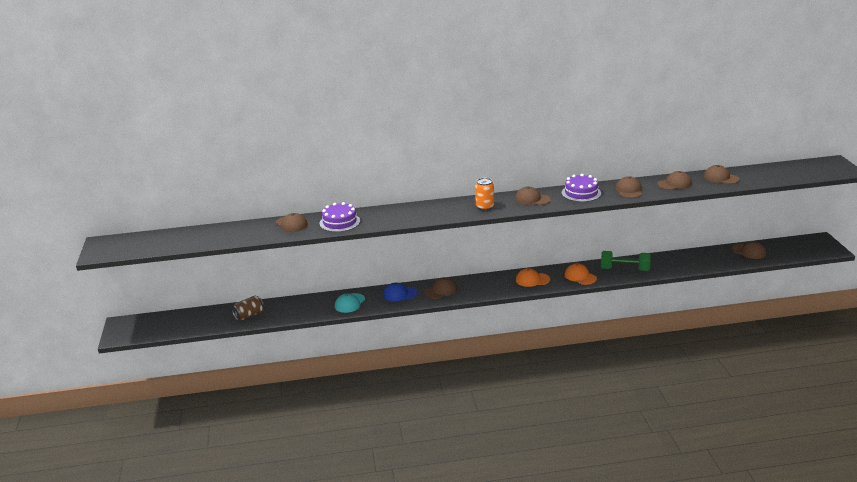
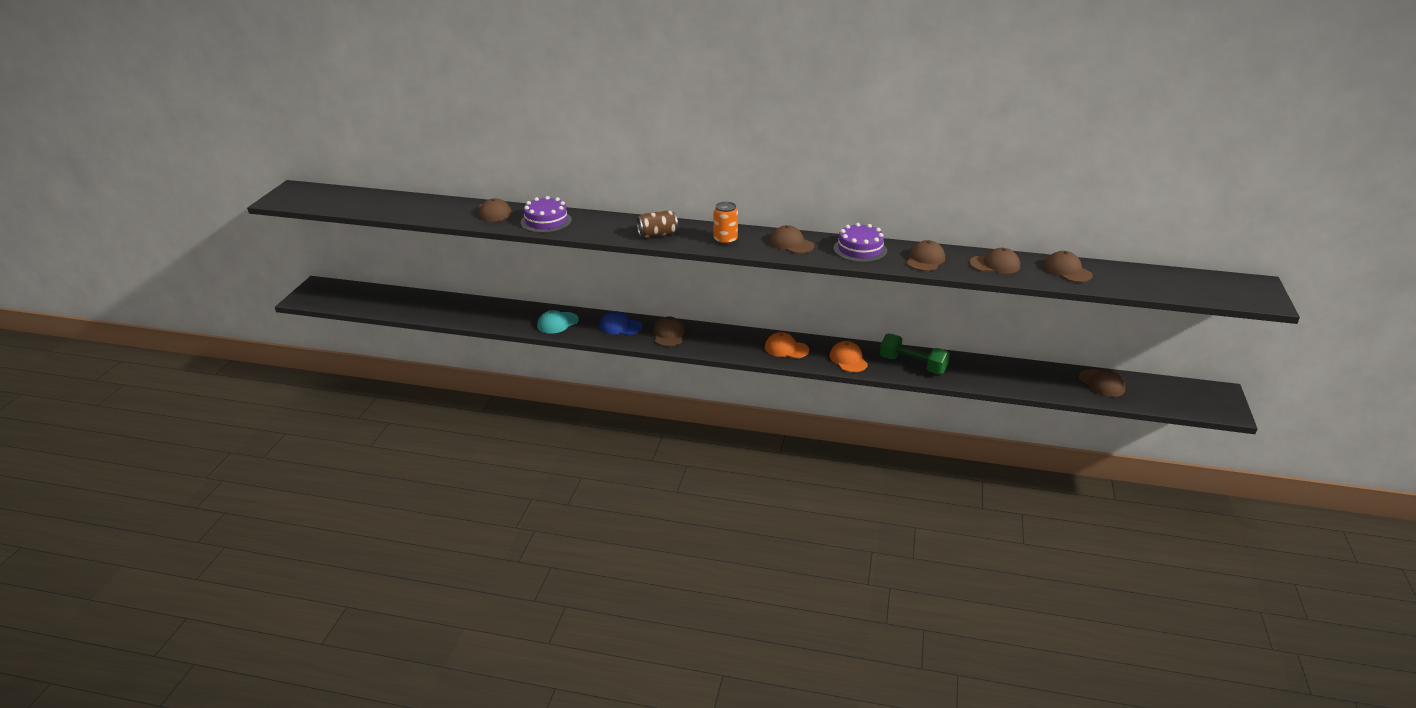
camera: 20 degrees right, 5 degrees up
brown can [232,296,264,320] -> brown can moved to [637,210,678,238]
brown cap [424,277,457,299] -> brown cap turned 75 degrees counterclockwise [653,316,685,346]

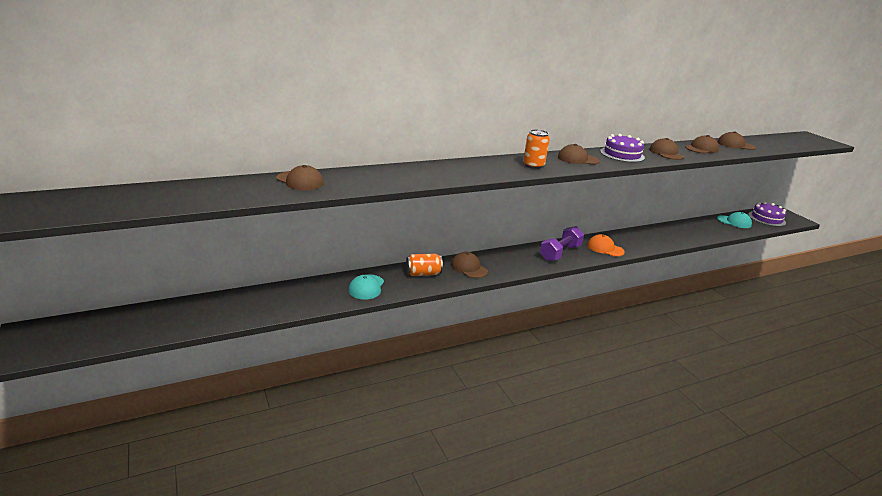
camera: 40 degrees left, 5 degrees down
purple cake [521,196,572,233] -> purple cake moved to [748,202,786,227]
blue cap [600,311,642,335] -> orange can [406,254,443,276]
brown can [637,210,678,238] -> none
orange cap [765,332,809,359] -> purple dumbbell [540,226,584,261]
green dumbbell [880,333,950,374] -> none
brown cap [1079,369,1125,397] -> turquoise cap [717,212,752,228]

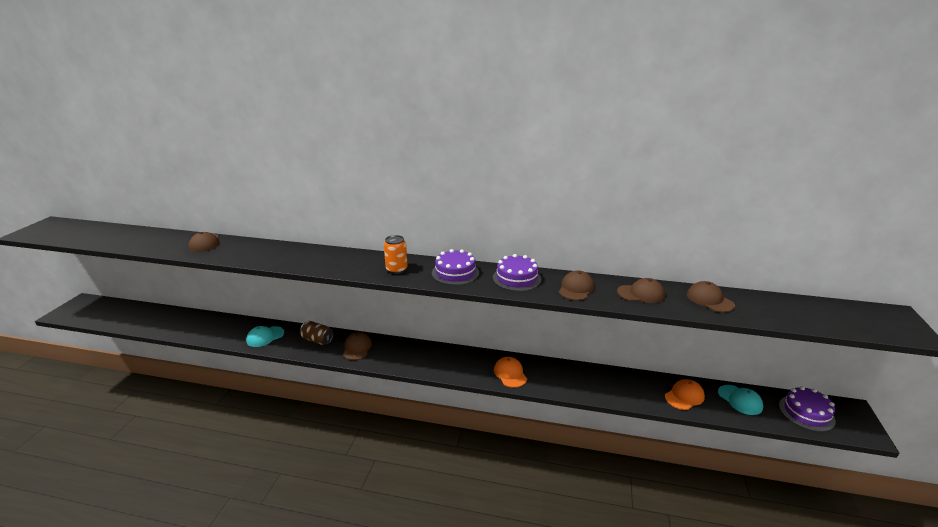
camera: 40 degrees right, 0 degrees up
orange can [406,254,443,276] -> brown can [300,321,334,345]
purple dumbbell [540,226,584,261] -> none
brown cap [558,144,600,165] -> purple cake [432,249,479,285]
none -> orange cap [665,379,705,410]

